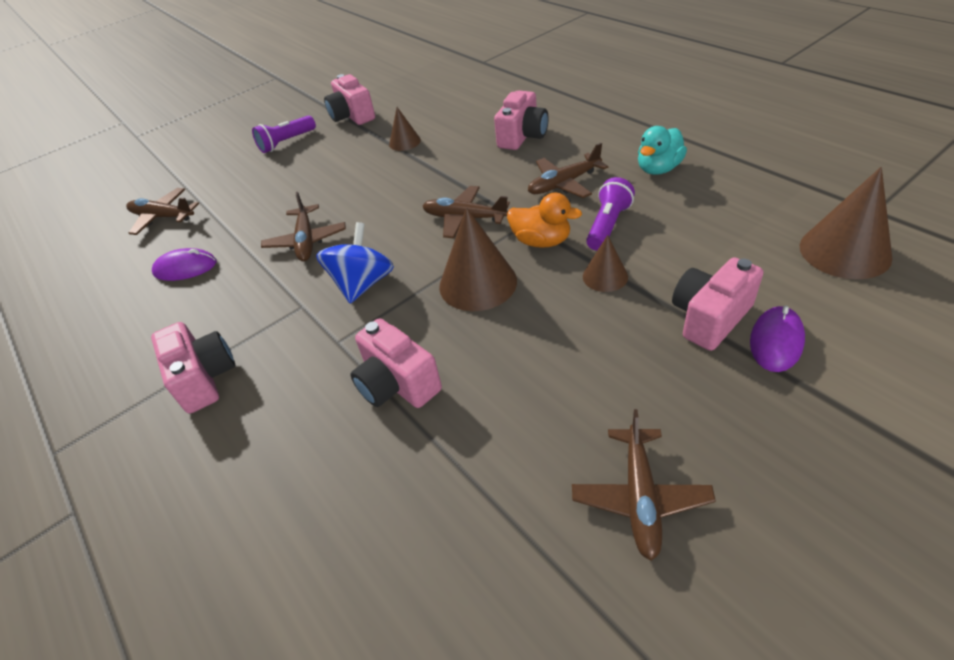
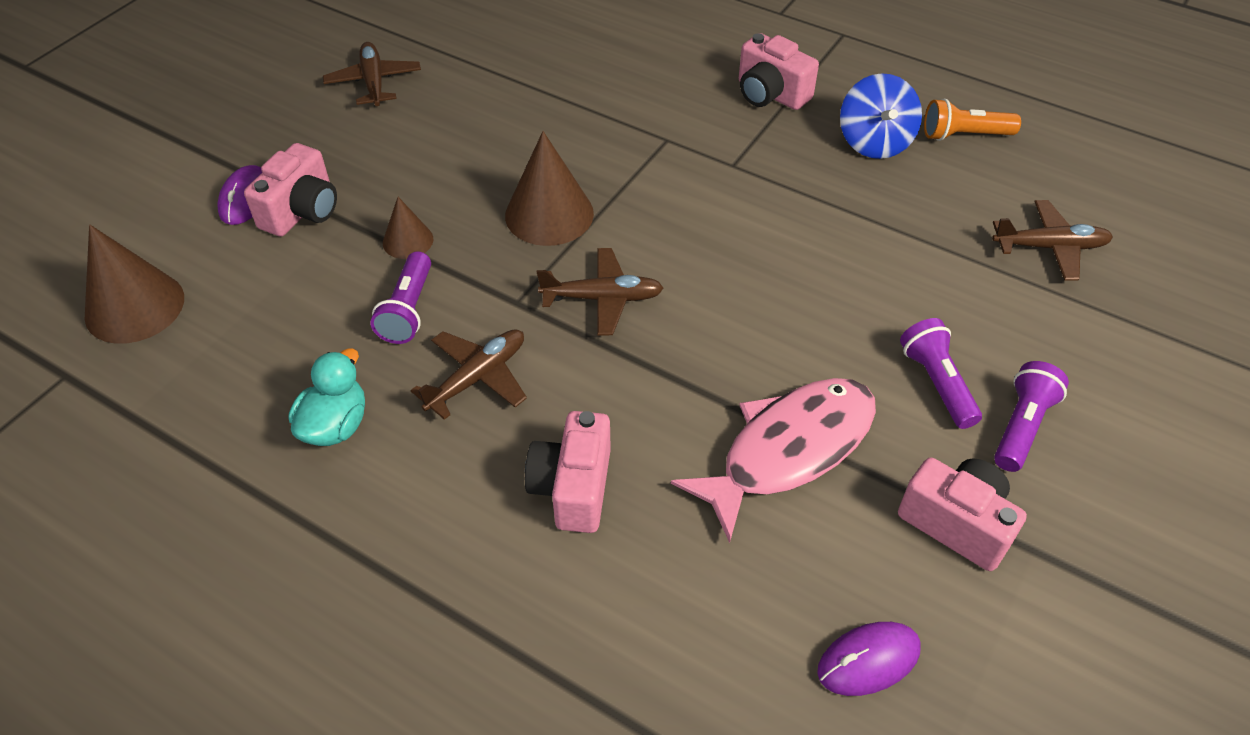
camera: 155 degrees right, 5 degrees up
purple mouse [152,248,217,281] -> purple mouse moved to [817,622,921,696]
brown plane [261,192,346,261] -> none
blue spinning top [316,222,394,304] -> blue spinning top moved to [840,73,922,159]
pink camera [350,318,442,408] -> none
brown cone [389,107,421,151] -> pink fish [671,378,876,543]
orange duck [507,193,582,248] -> none
none -> purple flashlight [900,318,982,429]
none -> orange flashlight [924,99,1021,141]

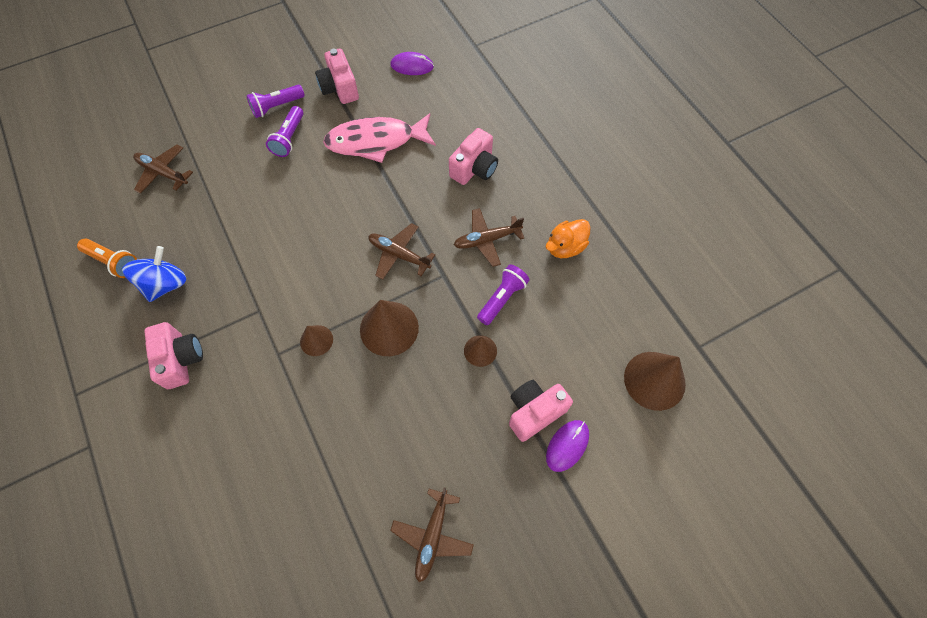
camera: 150 degrees left, 15 degrees up
turquoise duck [289,349,365,446] -> orange duck [546,219,590,258]
none -> brown cone [300,325,333,356]

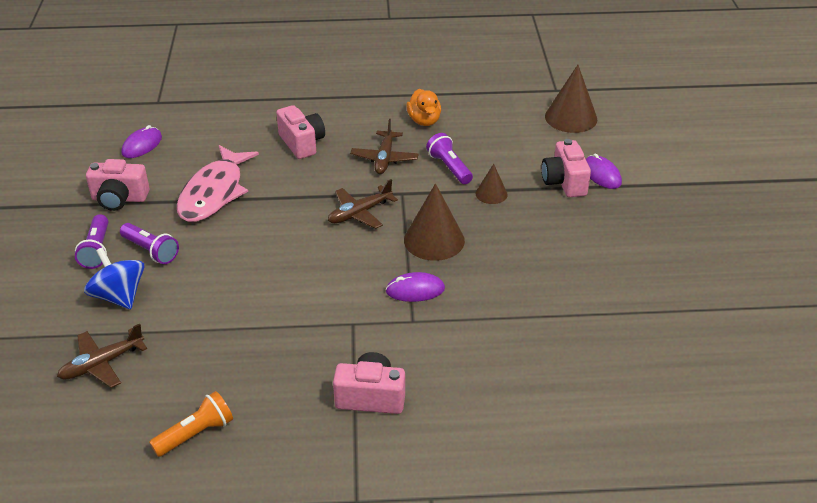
camera: 65 degrees left, 25 degrees down
blue spinning top [122,246,186,302] -> blue spinning top moved to [84,247,144,309]
brown cone [300,325,333,356] -> purple mouse [386,272,445,302]
brown plane [390,488,474,582] -> none

